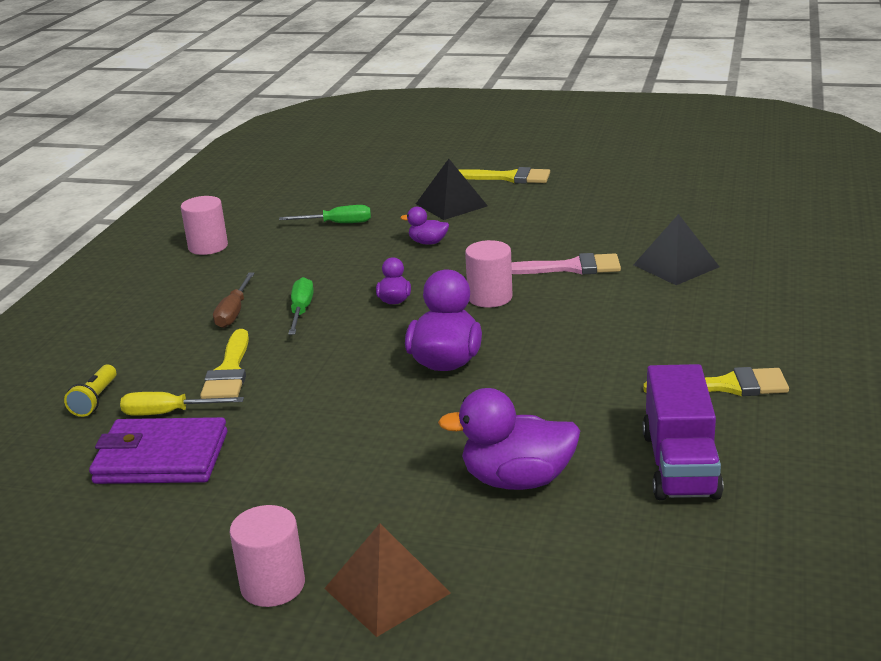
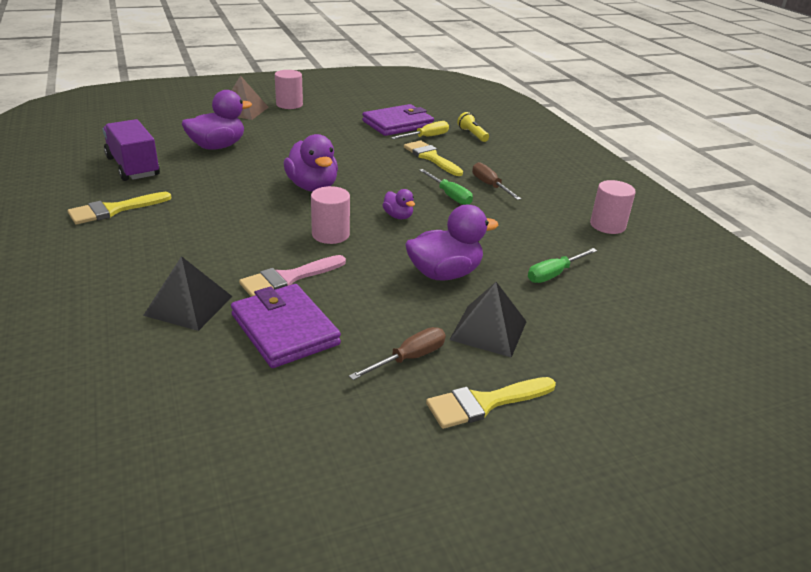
camera: 140 degrees right, 5 degrees up
purple duck [400,207,449,245] -> purple duck [405,205,498,281], size x1.93
none -> purple wallet [231,284,341,368]
none -> brown screwdriver [349,327,446,380]

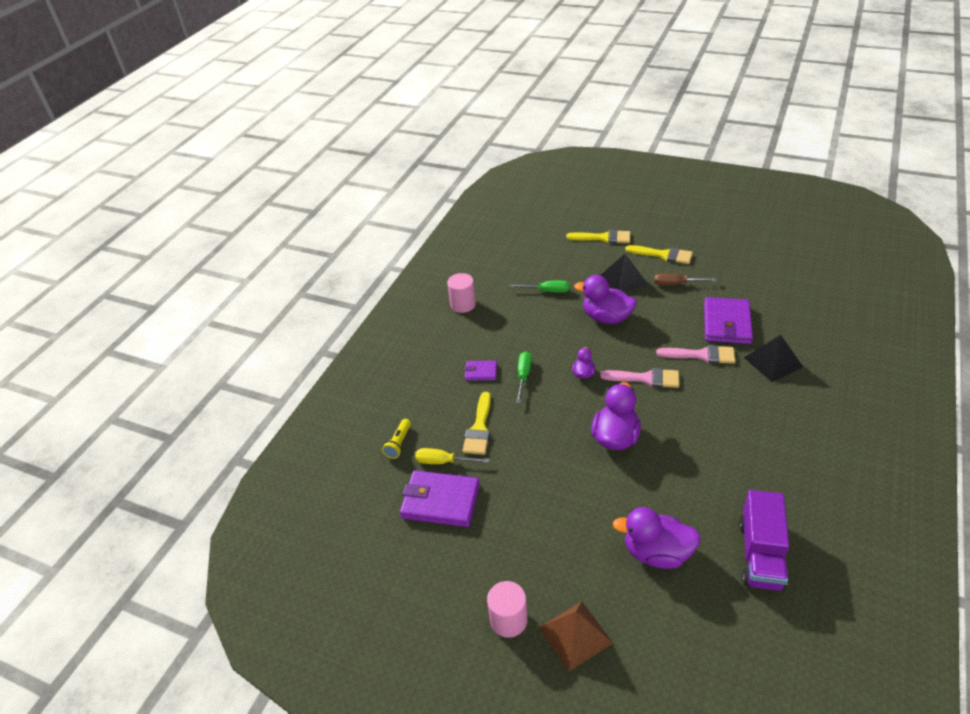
camera: 130 degrees left, 10 degrees up
yellow brush [68,192,171,224] -> yellow brush moved to [566,230,630,244]
pink cylinder [311,186,350,244] -> pink brush [600,368,679,388]
brown screwdriver [472,162,521,200] -> purple wallet [464,361,497,381]

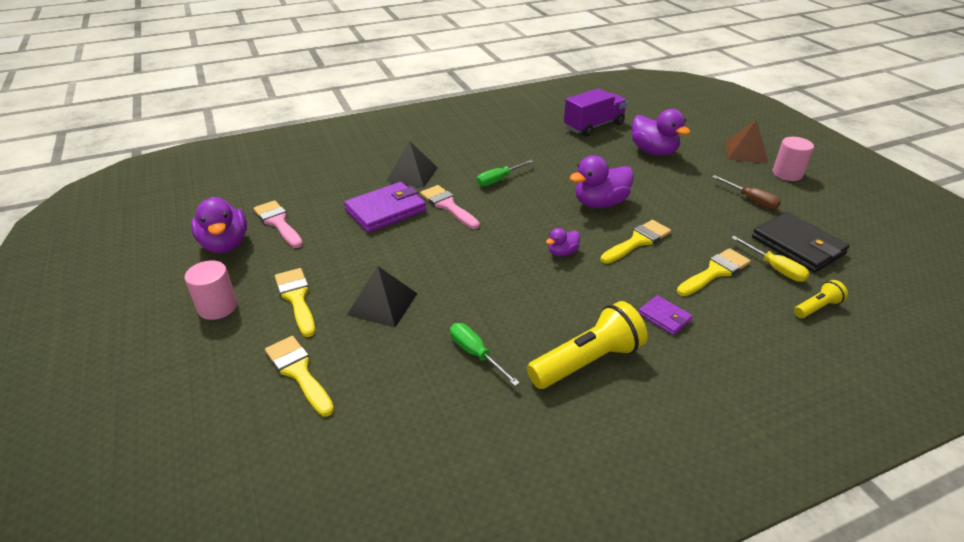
camera: 140 degrees left, 5 degrees down
purple wallet [400,470,480,527] -> black wallet [752,212,850,273]
pink cylinder [447,273,476,313] -> pink cylinder moved to [184,261,237,320]
green screwdriver [516,351,532,403] -> green screwdriver moved to [477,160,534,186]
purple duck [574,275,637,324] -> purple duck moved to [191,197,247,253]
pink brush [600,368,679,388] -> pink brush moved to [253,200,303,248]
brown screwdriver [654,273,717,285] -> brown screwdriver moved to [712,175,781,209]
none -> yellow flashlight [527,301,648,389]
none -> yellow brush [600,220,671,264]

